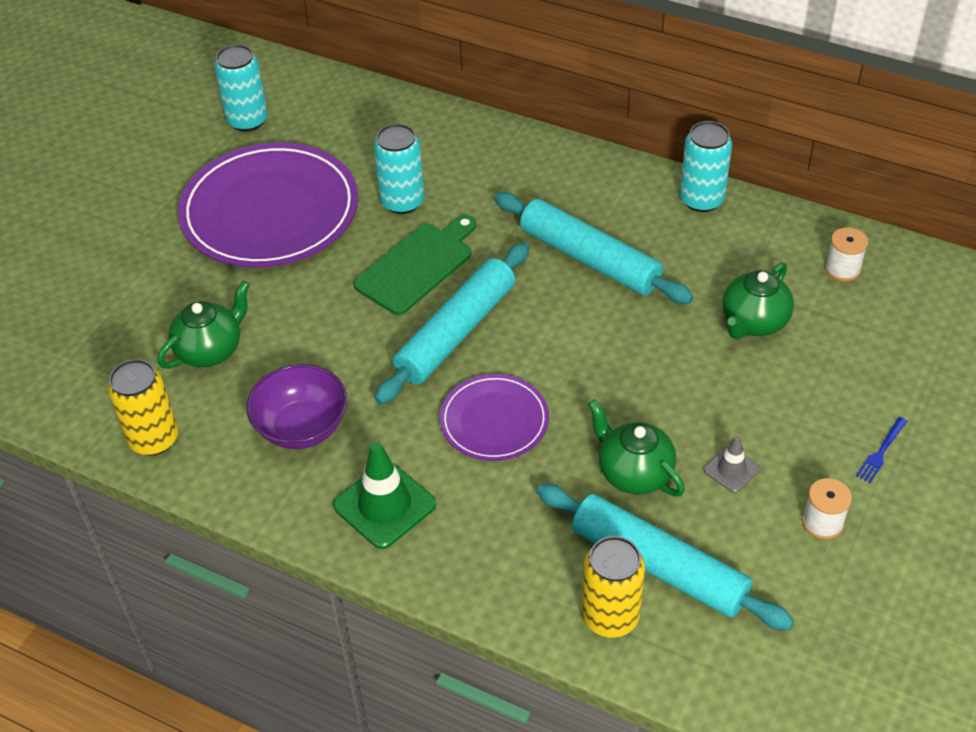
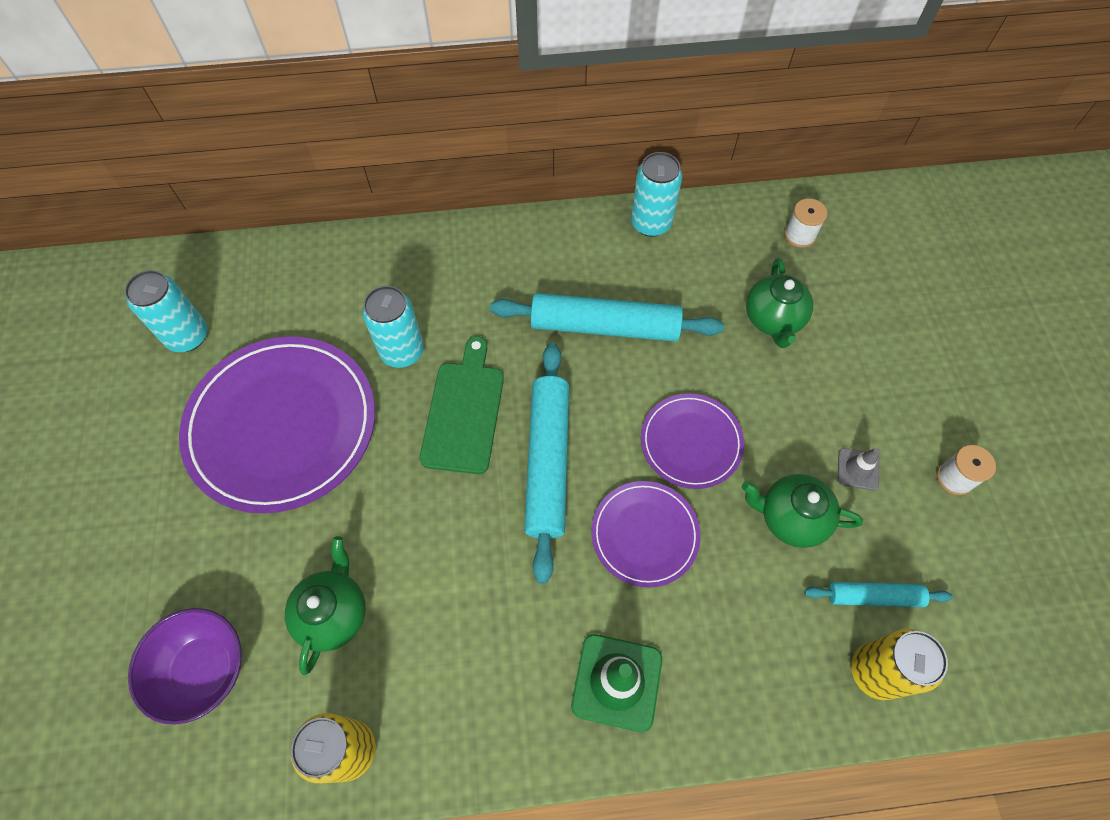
camera: 35 degrees left, 15 degrees up
purple bowl [246,364,347,449] -> purple bowl moved to [128,608,242,725]
turquoise rolling pin [537,484,794,630] -> turquoise rolling pin [804,582,953,607], size x0.53
blue fork [856,417,907,483] -> none
none -> purple plate [641,394,744,489]

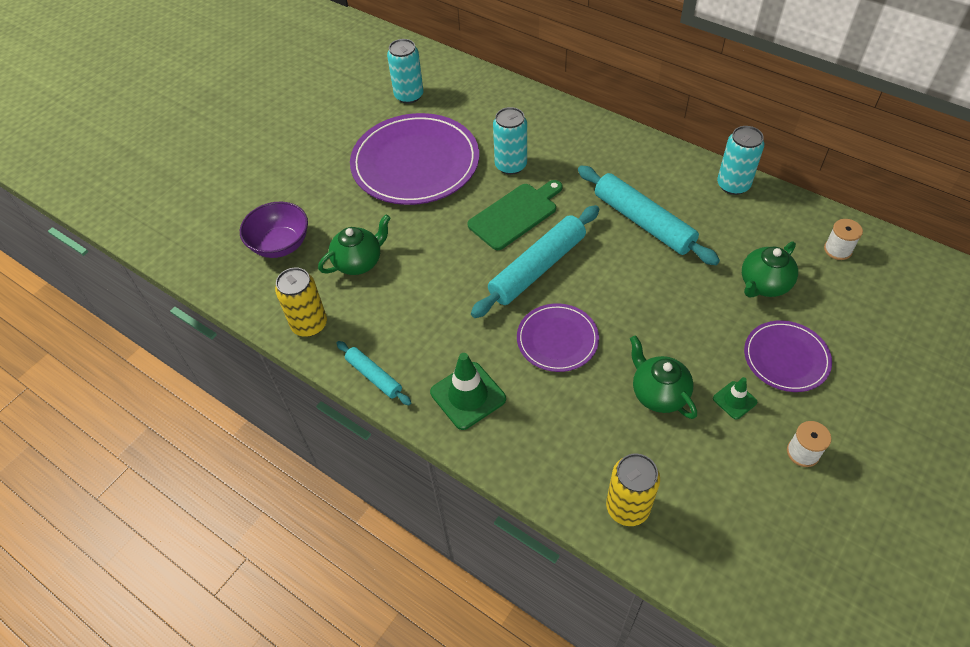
camera: 45 degrees right, 10 degrees down
purple plate [641,394,744,489] -> purple plate moved to [744,320,832,392]
turquoise rolling pin [804,582,953,607] -> turquoise rolling pin moved to [336,341,411,405]
grey traffic cone [838,448,880,490] -> green traffic cone [713,377,757,420]

